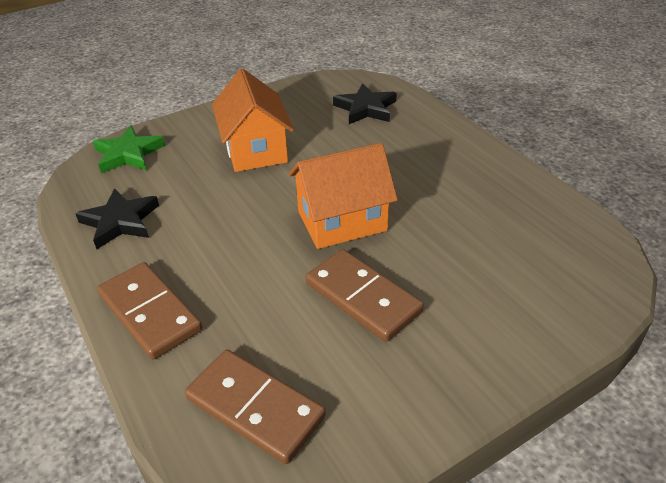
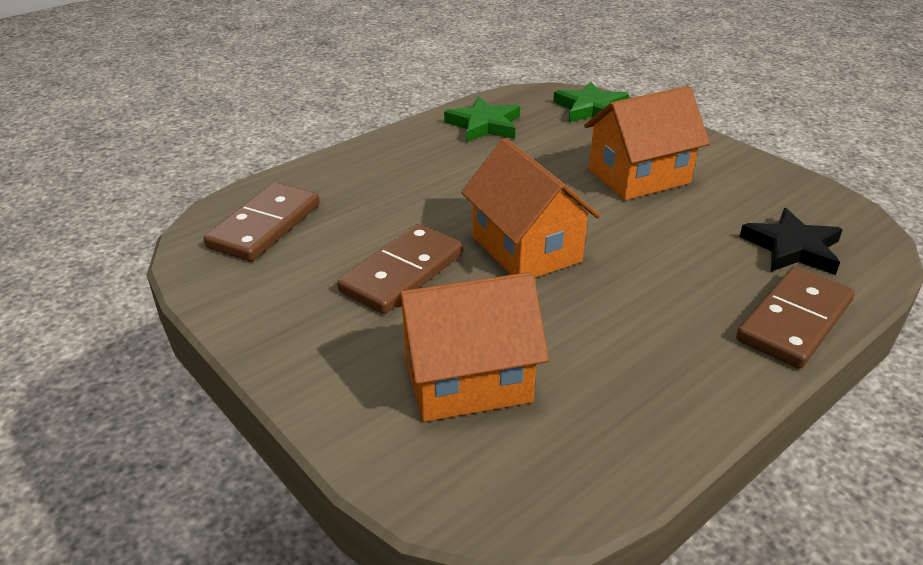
camera: 80 degrees right, 5 degrees down
black star [75,188,159,249] -> green star [444,96,520,142]
brown domino [97,262,202,360] -> brown domino moved to [736,266,855,369]
none -> orange house [393,272,549,422]

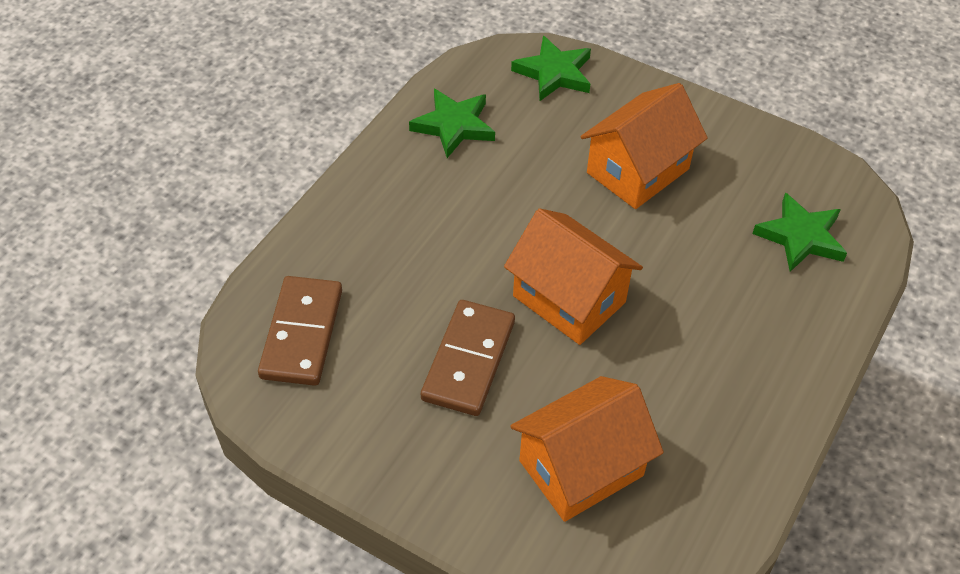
camera: 20 degrees left, 15 degrees up
brown domino [736,266,855,369] -> none
black star [740,208,843,275] -> green star [752,193,847,272]

